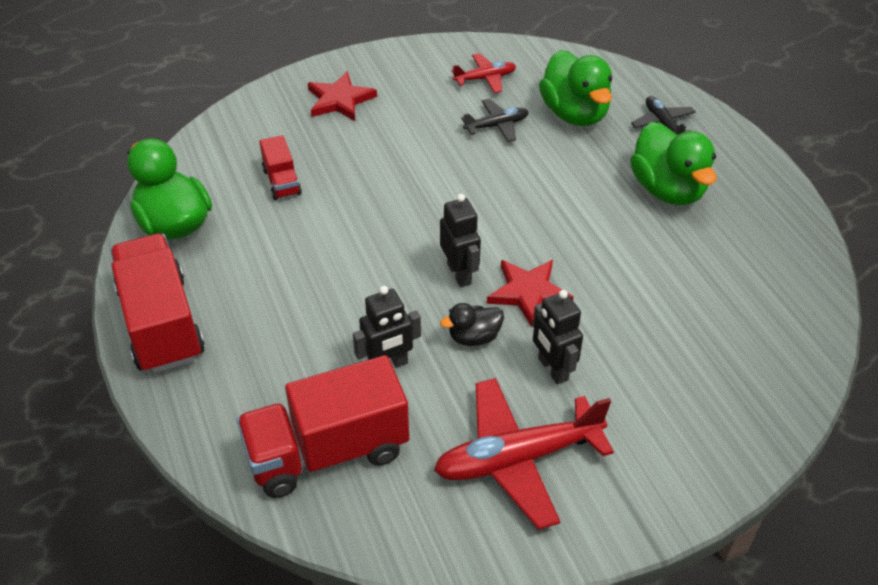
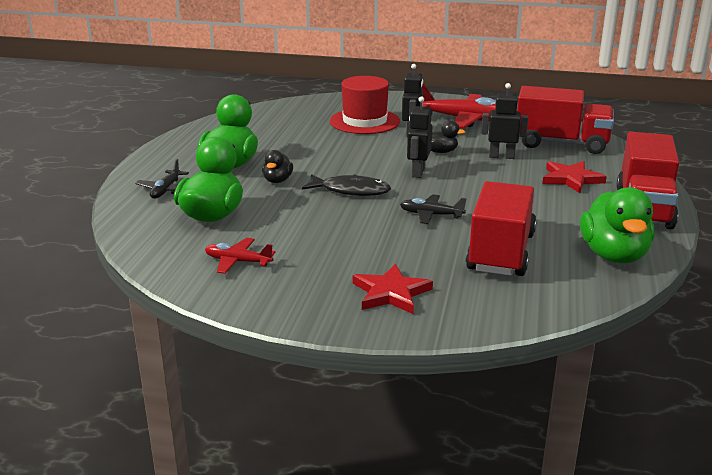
camera: 145 degrees left, 20 degrees down
red truck [259,135,302,200] -> red truck [466,181,537,276], size x2.03
black plane [461,99,529,142] -> black plane moved to [400,194,467,224]
red star [487,260,574,327] -> red star moved to [542,161,607,193]
none -> black duck [262,150,293,183]
none -> black fish [302,174,391,196]
none -> red hat [330,76,400,134]

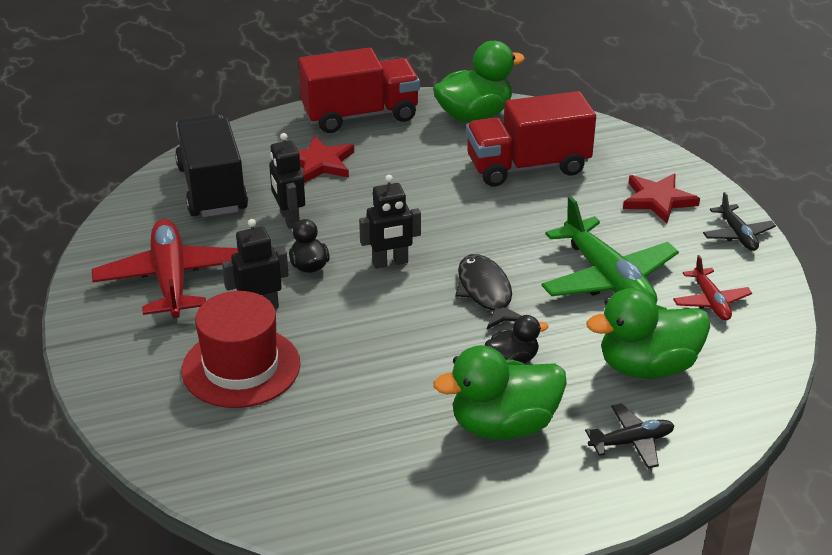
camera: 120 degrees left, 10 degrees up
black plane [400,194,467,224] -> black plane moved to [703,192,776,251]
red truck [517,86,614,154] -> black truck [175,114,248,217]
none -> green plane [541,196,679,303]

